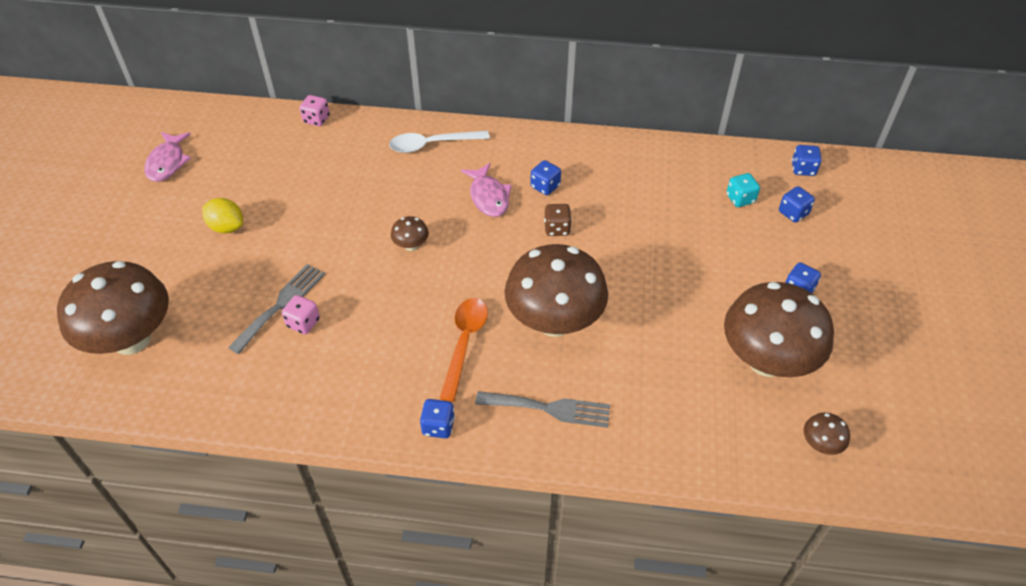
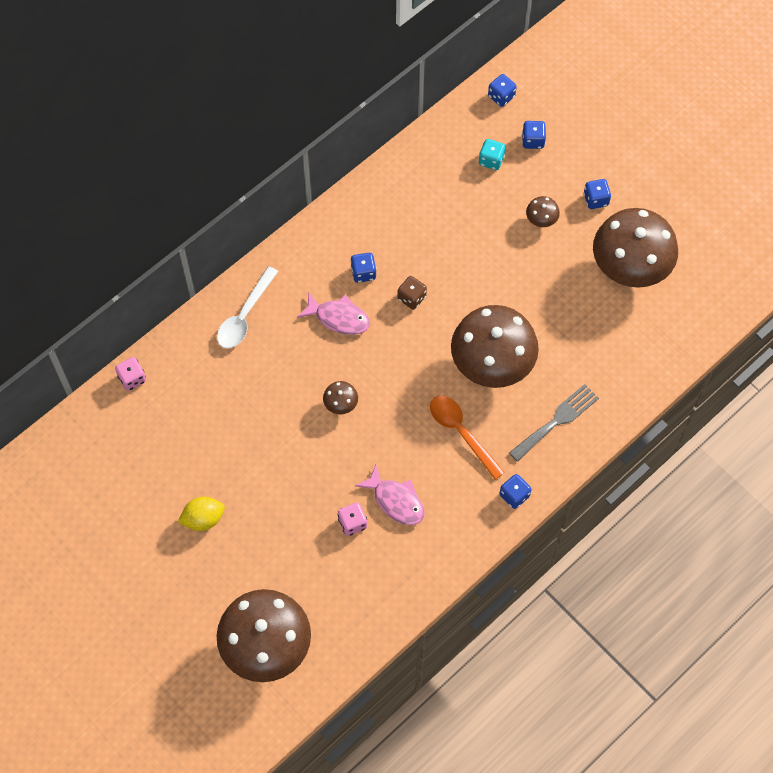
camera: 50 degrees left, 15 degrees up
pink fish [145,132,191,182] -> pink fish moved to [355,465,424,525]
grey fork [228,264,325,354] -> none
brown mushroom [803,413,850,455] -> brown mushroom moved to [526,196,560,227]

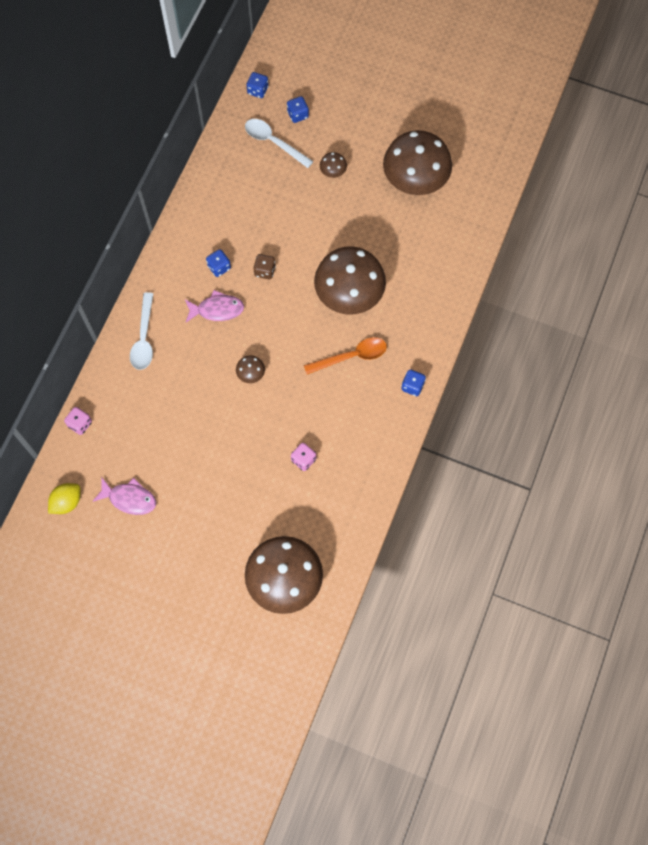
camera: 25 degrees left, 5 degrees up
yellow lemon [178,497,225,531] -> yellow lemon moved to [48,483,80,514]
pink fish [355,465,424,525] -> pink fish moved to [92,478,156,515]
orange spoon [430,396,505,480] -> orange spoon turned 135 degrees clockwise [304,337,387,374]
turquoise dice [479,139,505,170] -> white spoon [245,119,313,168]
grey fork [509,384,599,462] -> none
blue dice [584,179,611,209] -> none

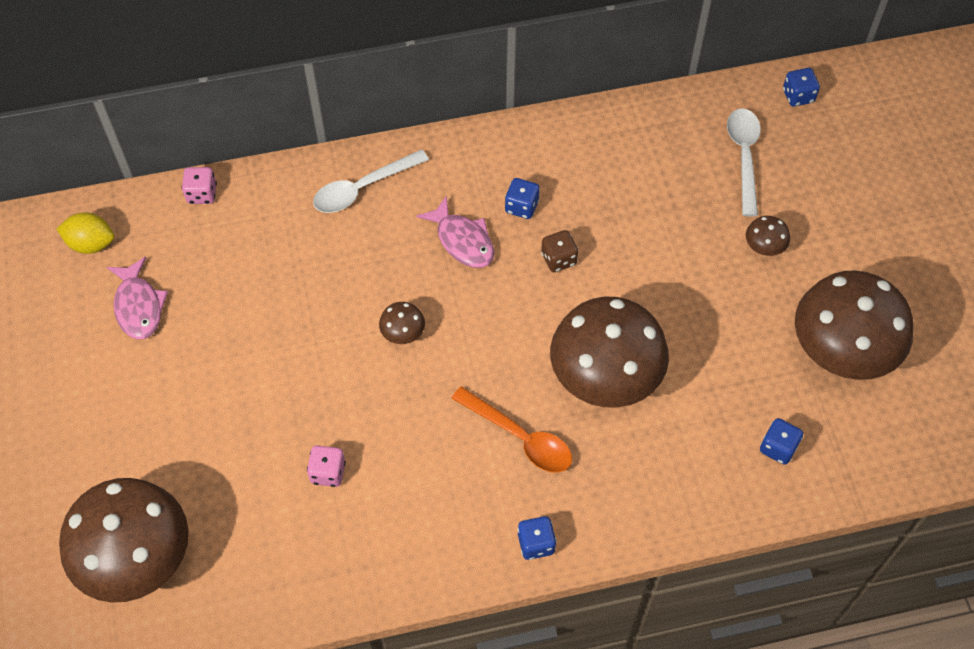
camera: 55 degrees right, 10 degrees down
blue dice [287,96,309,123] -> blue dice moved to [760,418,803,465]

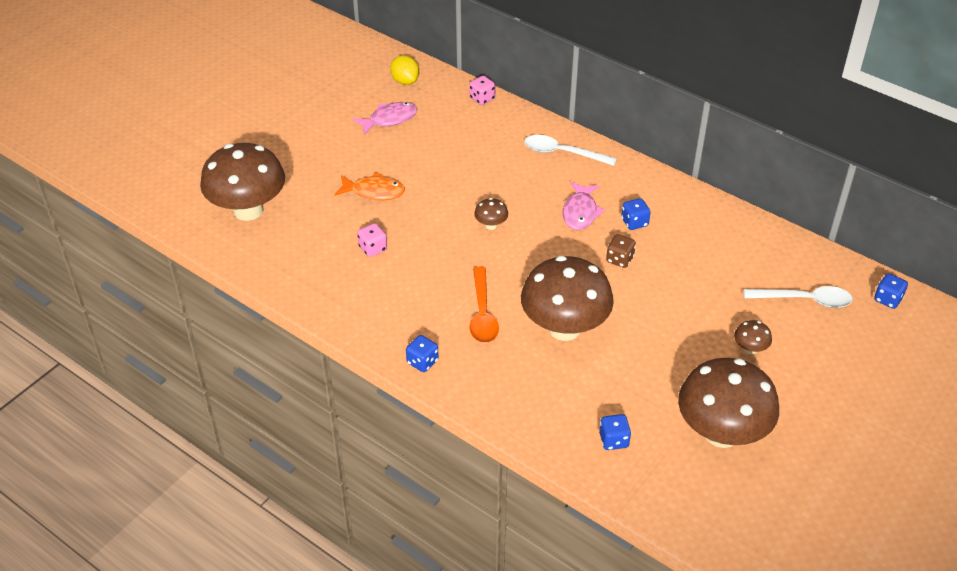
camera: 50 degrees right, 15 degrees down
pink fish [107,256,168,339] -> pink fish turned 150 degrees counterclockwise [352,102,417,135]
white spoon [727,108,761,217] -> white spoon turned 45 degrees clockwise [744,286,853,308]
none -> orange fish [334,172,405,200]

